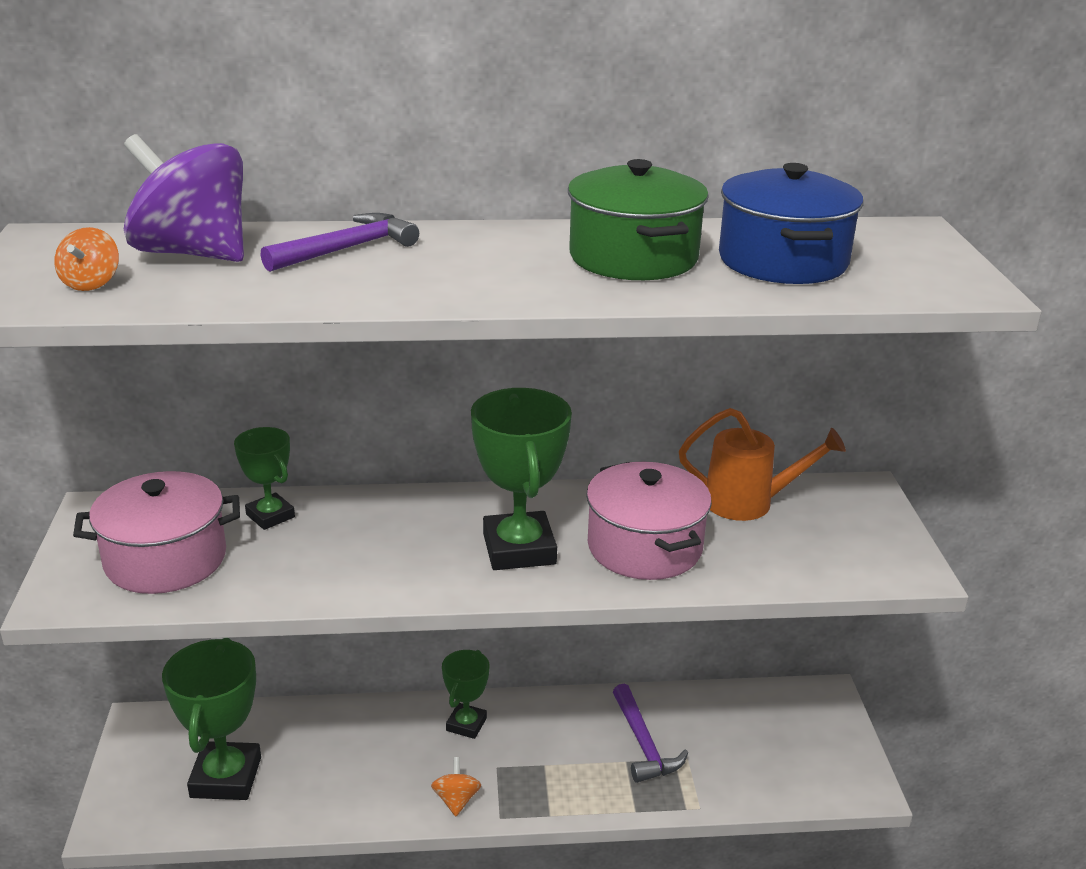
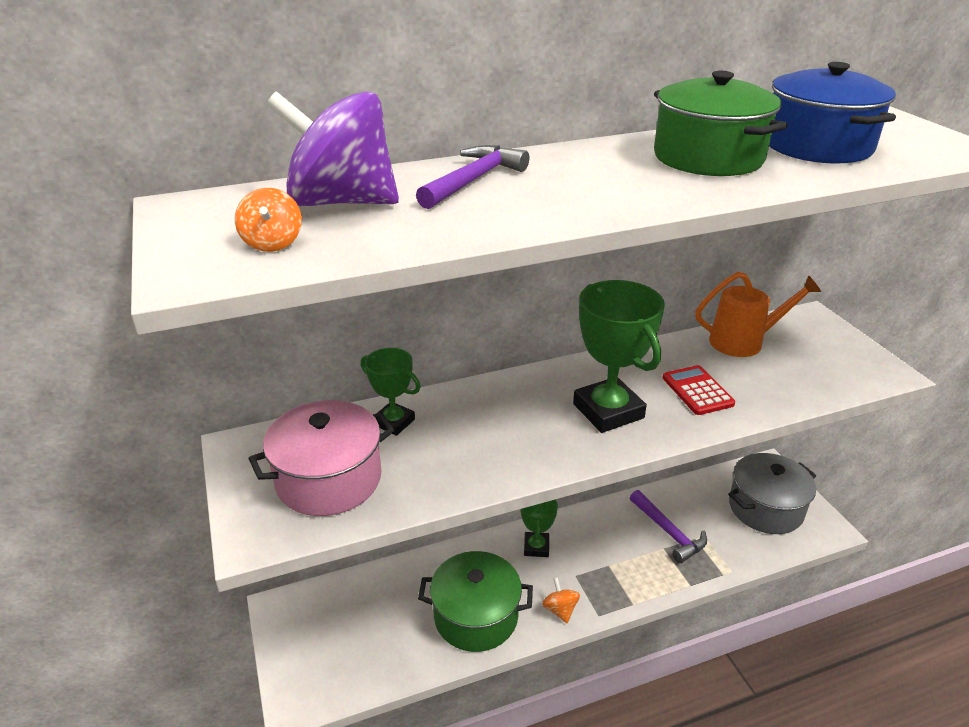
camera: 15 degrees left, 5 degrees up
green trophy [162,638,261,800] -> none
pink pot [586,462,712,580] -> red calculator [663,365,735,415]
none -> green pot [418,551,533,652]
none -> grey pot [728,453,816,534]

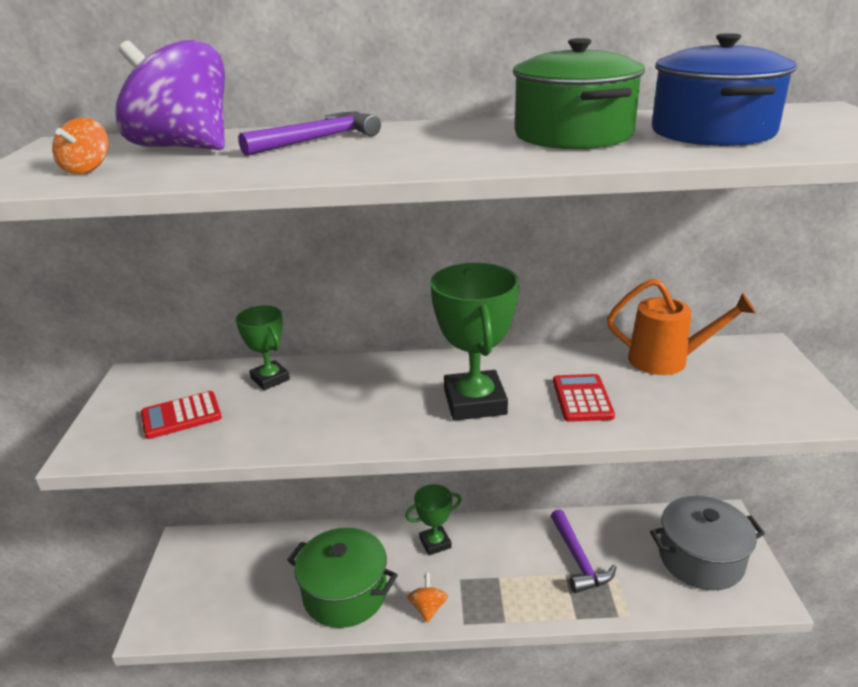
camera: 20 degrees right, 5 degrees down
pink pot [248,400,395,516] -> red calculator [141,391,222,439]
green trophy [520,499,558,557] -> green trophy turned 45 degrees clockwise [405,484,462,555]

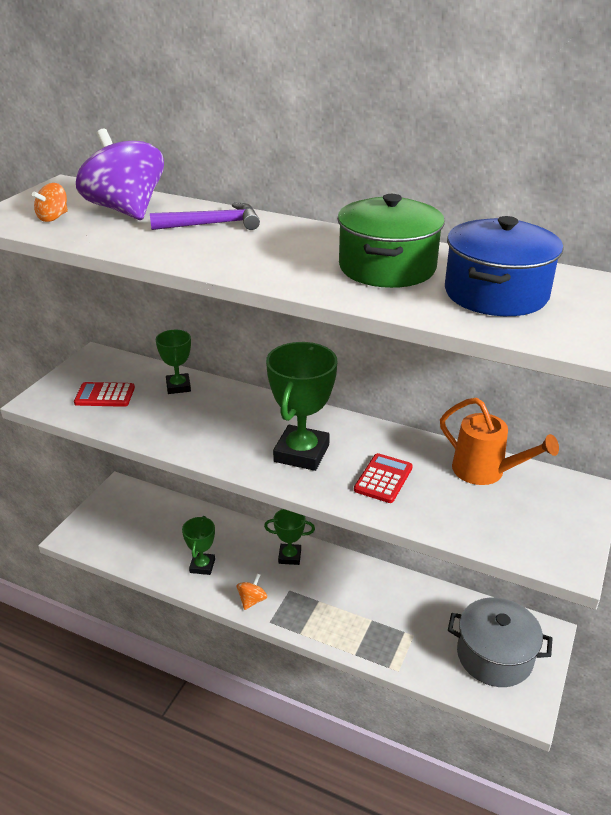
camera: 25 degrees right, 5 degrees up
green pot [287,528,398,628] -> green trophy [182,516,215,575]
purple hammer [551,509,616,593] -> none

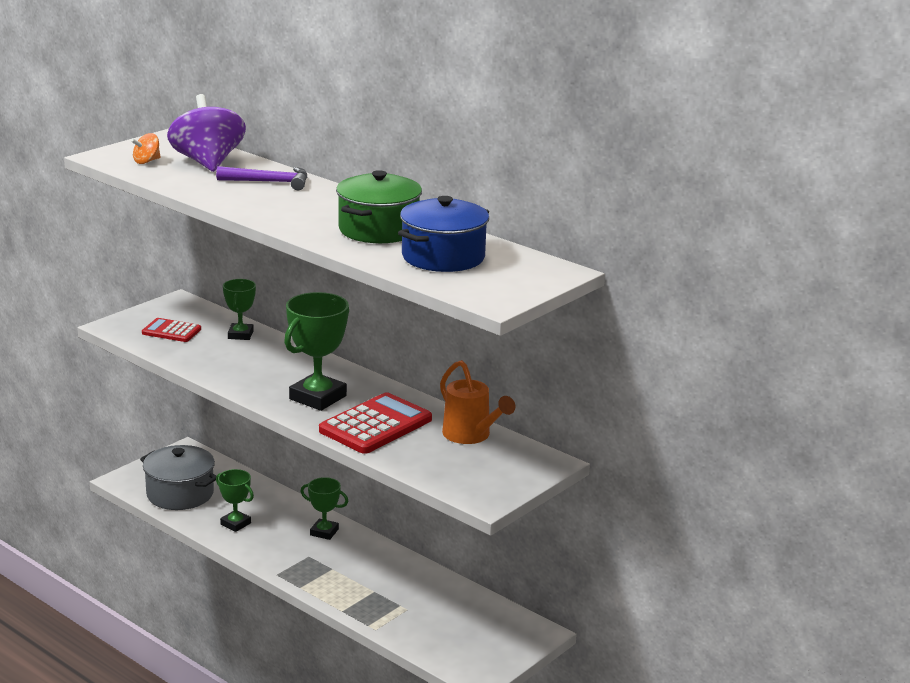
camera: 15 degrees right, 10 degrees down
green trophy [182,516,215,575] -> green trophy turned 75 degrees counterclockwise [216,469,254,532]
orange spinning top [237,573,267,610] -> none
red calculator [354,453,413,503] -> red calculator [319,392,432,454], size x1.77
grey pot [448,597,553,687] -> grey pot moved to [140,445,217,510]

